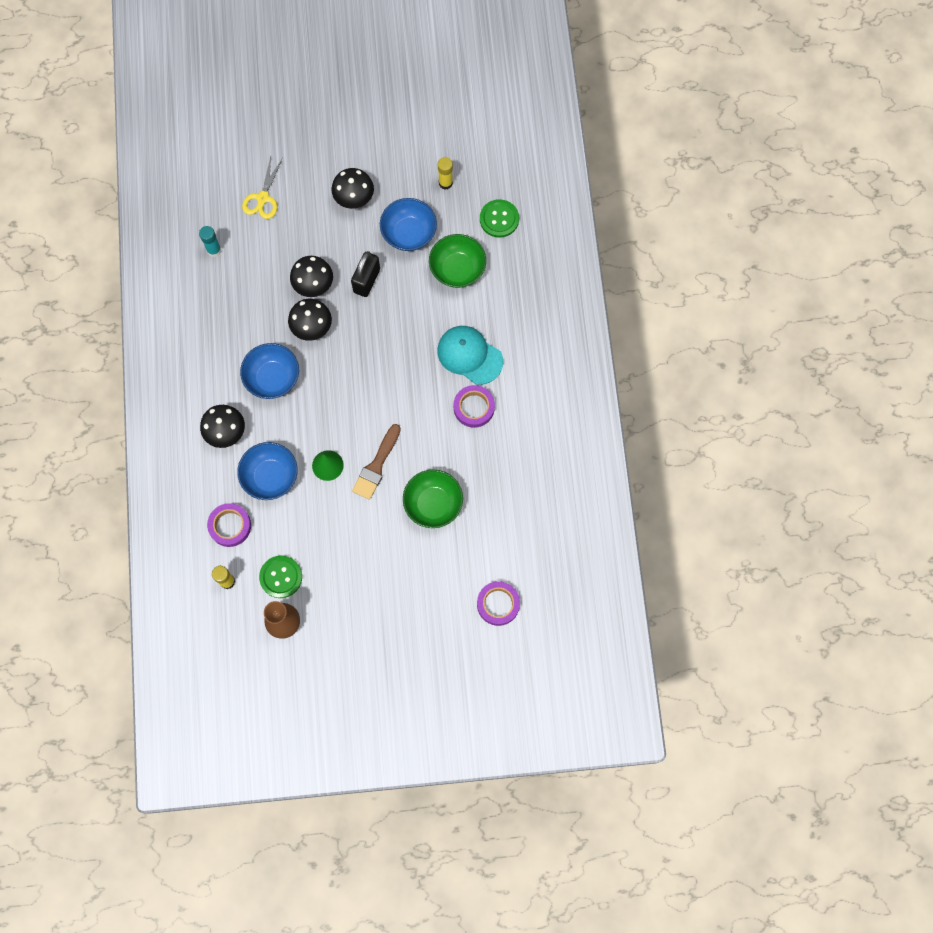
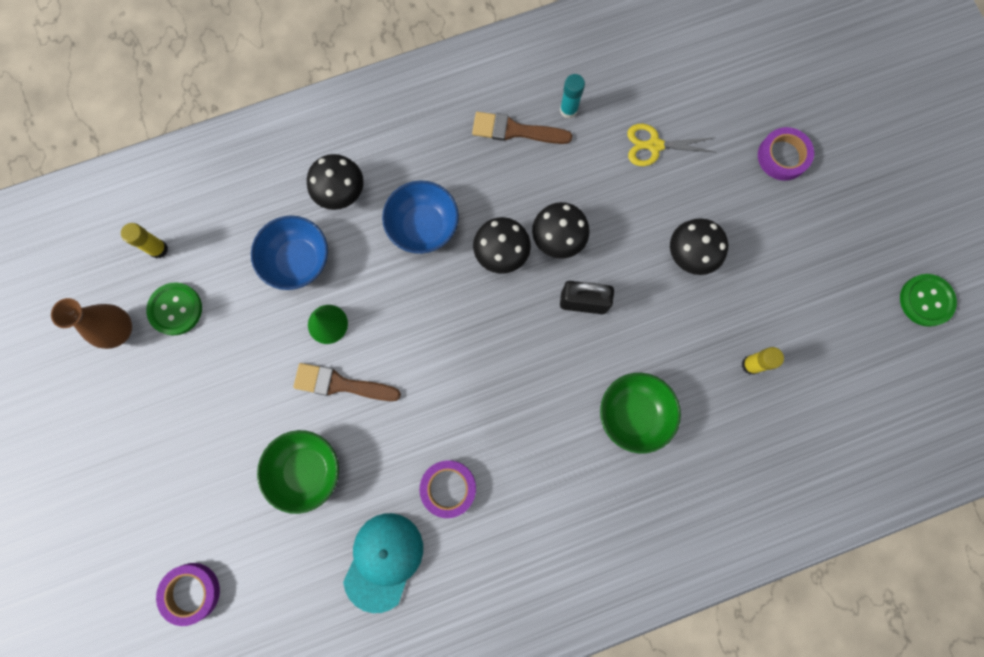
camera: 75 degrees right, 5 degrees up
purple tape [207,503,251,547] -> purple tape moved to [758,127,814,181]
blue bowl [380,198,437,251] -> none
turquoise cap [437,326,503,385] -> turquoise cap moved to [343,513,423,613]
green button [480,199,519,238] -> green button moved to [900,274,957,327]
none -> brown brush [472,112,572,144]

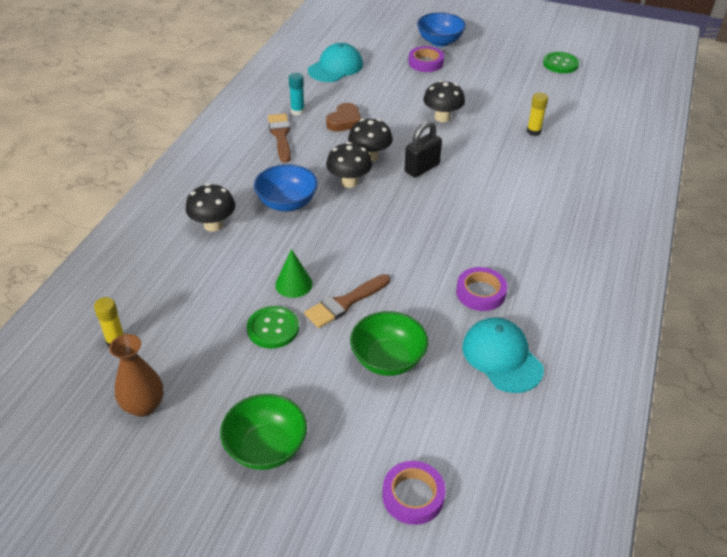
camera: 50 degrees left, 35 degrees down
green button [146,283,202,336] -> green button moved to [247,306,299,348]
blue bowl [251,216,328,290] -> blue bowl moved to [417,12,466,47]
brown brush [472,112,572,144] -> brown brush turned 120 degrees clockwise [268,113,291,163]
green bowl [600,373,681,454] -> green bowl moved to [220,394,307,470]
yellow scissors [627,124,716,166] -> none
none -> turquoise cap [308,43,363,82]
none -> brown heart [326,103,361,132]

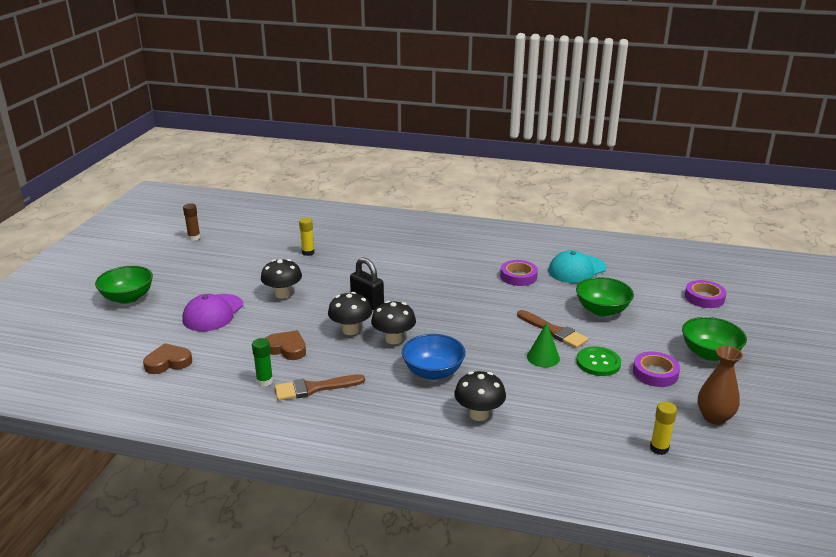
camera: 95 degrees left, 15 degrees down
turquoise glue stick [288,73,305,116] -> green glue stick [252,338,273,386]
turquoise cap [308,43,363,82] -> brown heart [143,343,192,374]
purple tape [408,46,444,72] -> purple tape moved to [633,351,680,387]
blue bowl [417,12,466,47] -> green bowl [95,266,153,304]
green button [543,52,579,73] -> brown glue stick [183,203,200,241]
none -> purple cap [183,294,243,331]

